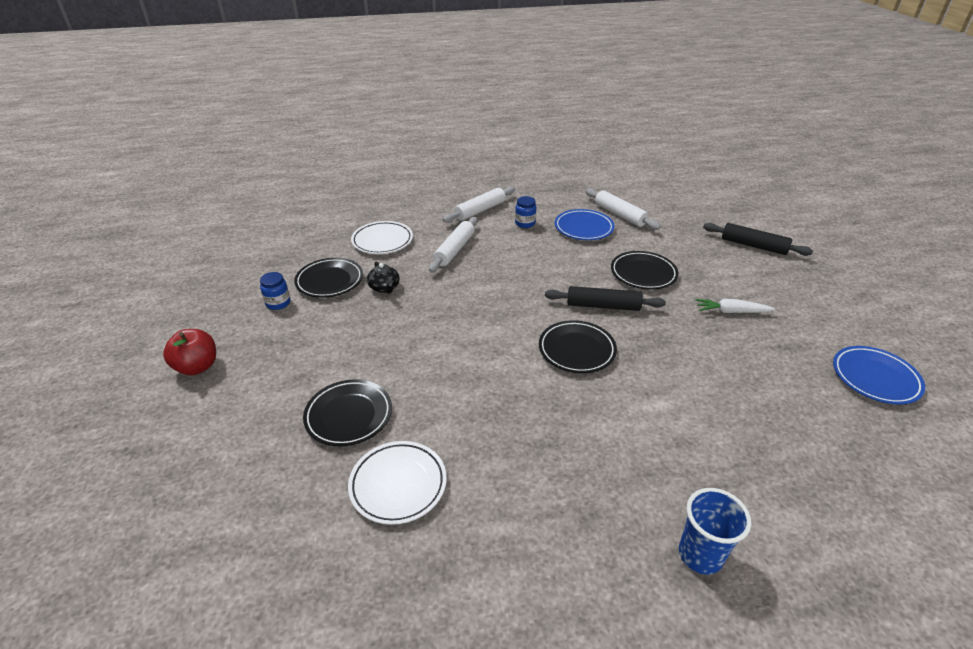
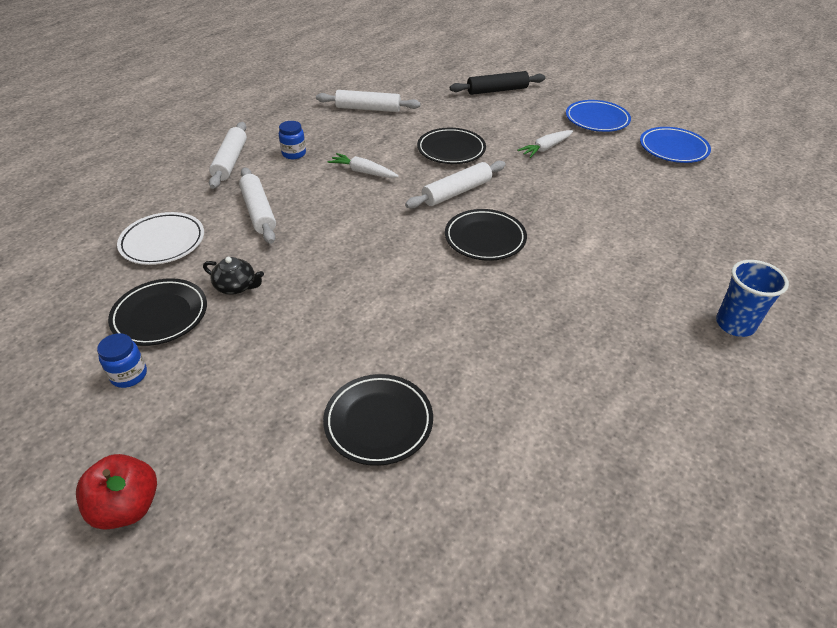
camera: 45 degrees left, 5 degrees up
white plate [348,441,447,525] -> none
black rolling pin [545,286,666,311] -> white rolling pin [405,161,506,209]
blue plate [555,209,614,240] -> blue plate moved to [566,100,631,132]
none -> white carrot [328,153,399,178]

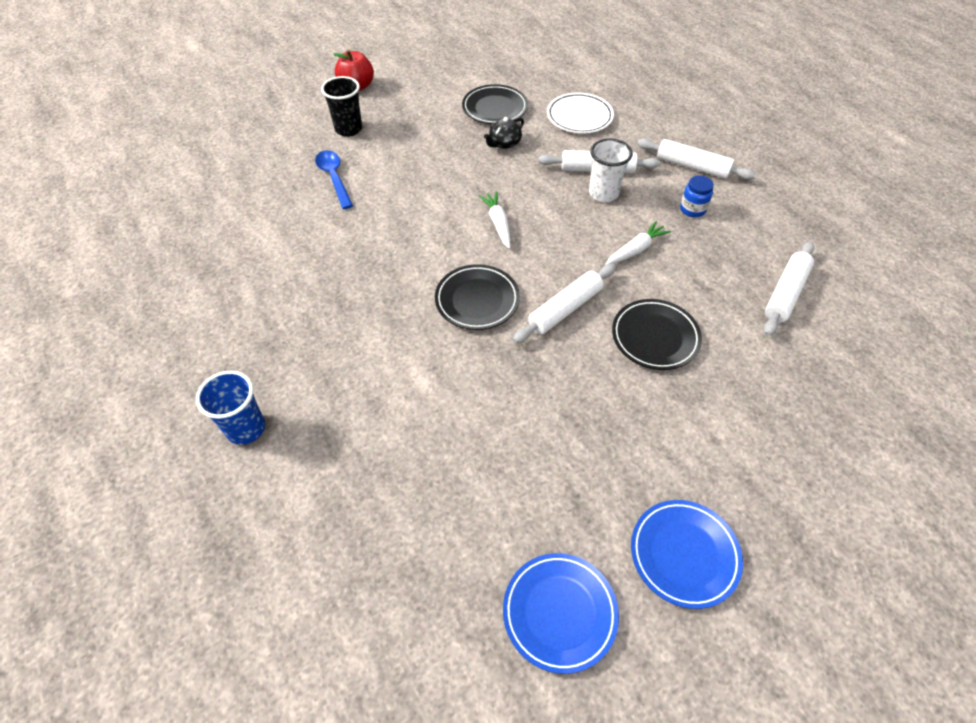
camera: 115 degrees right, 10 degrees up
blue jar [97,333,147,388] -> none
black plate [323,374,433,466] -> blue spoon [315,150,353,209]
white rolling pin [405,161,506,209] -> white rolling pin turned 60 degrees clockwise [513,264,616,344]
black rolling pin [450,71,546,95] -> none
white carrot [518,130,573,158] -> white carrot moved to [479,191,511,249]
none -> black cup [321,76,362,137]
none -> white cup [589,138,633,202]

